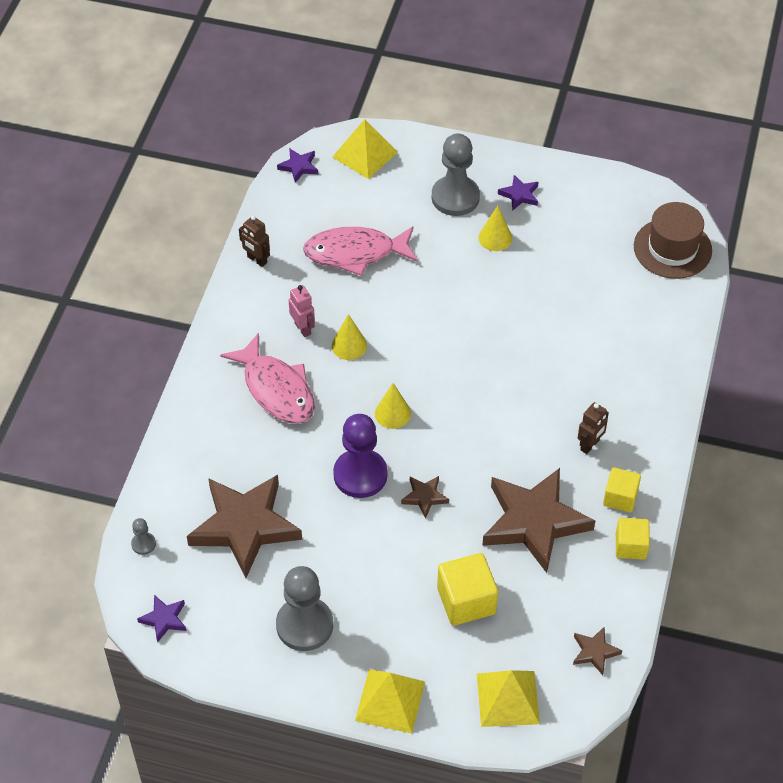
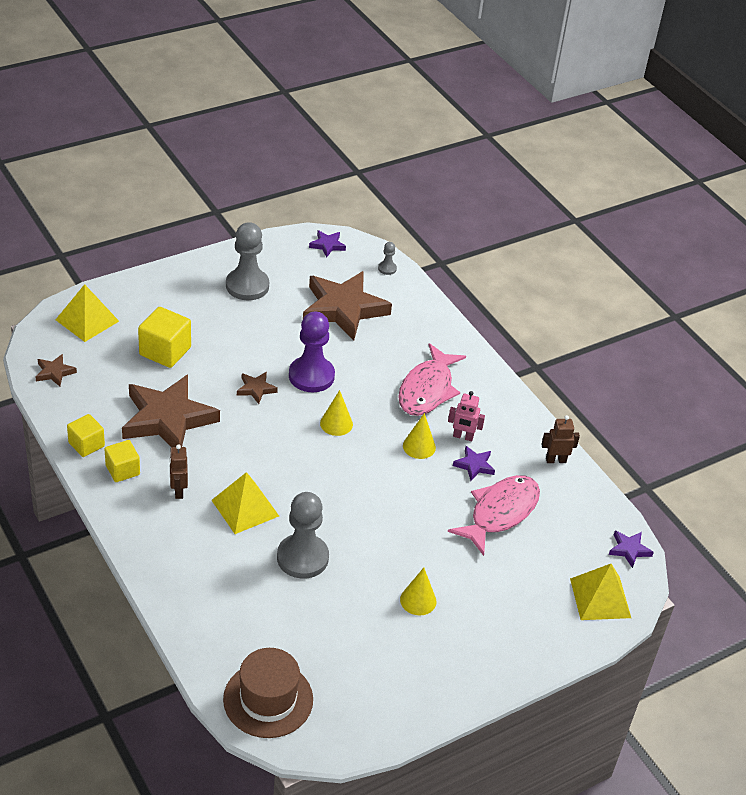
camera: 130 degrees right, 10 degrees down
pink fish [220,333,315,424] -> pink fish turned 75 degrees counterclockwise [398,343,466,416]
yellow pyramid [355,669,425,734] -> yellow pyramid moved to [211,472,279,534]
grey pawn [432,133,480,216] -> grey pawn moved to [277,492,329,579]
purple star [498,175,538,211] -> purple star moved to [453,446,495,481]

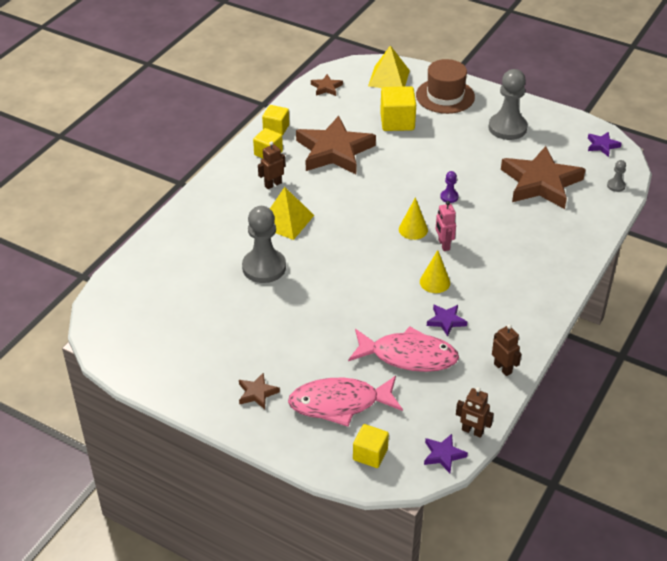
camera: 65 degrees right, 0 degrees up
brown hat [223,648,313,738] -> brown hat moved to [416,59,475,114]
brown star [237,372,278,404] -> brown star moved to [239,372,280,409]
purple pawn [289,312,335,392] -> purple pawn [440,171,459,203], size x0.44
pink fish [398,343,466,416] -> pink fish moved to [288,376,403,427]
yellow cone [400,568,436,616] -> none
pink robot [448,391,485,441] -> pink robot moved to [436,201,456,251]
yellow pyramid [570,564,631,620] -> yellow cube [353,424,389,468]
none -> brown robot [456,387,494,438]

